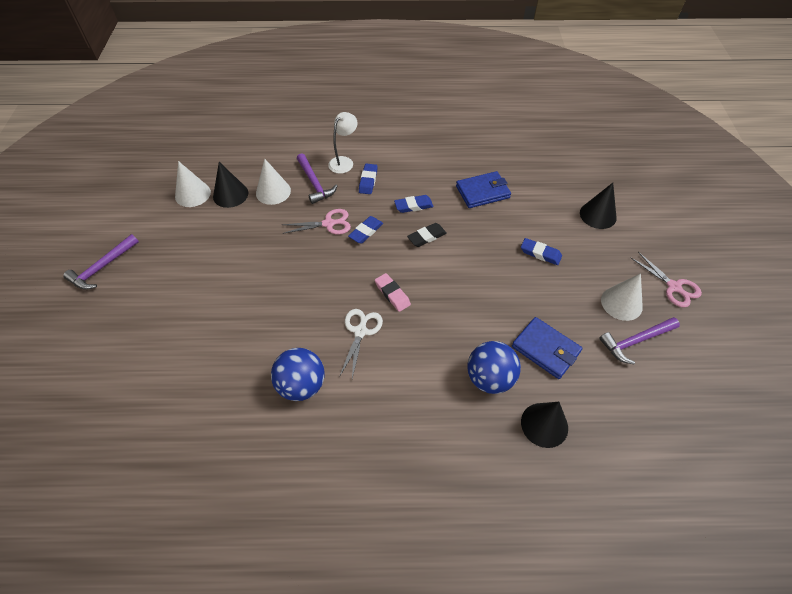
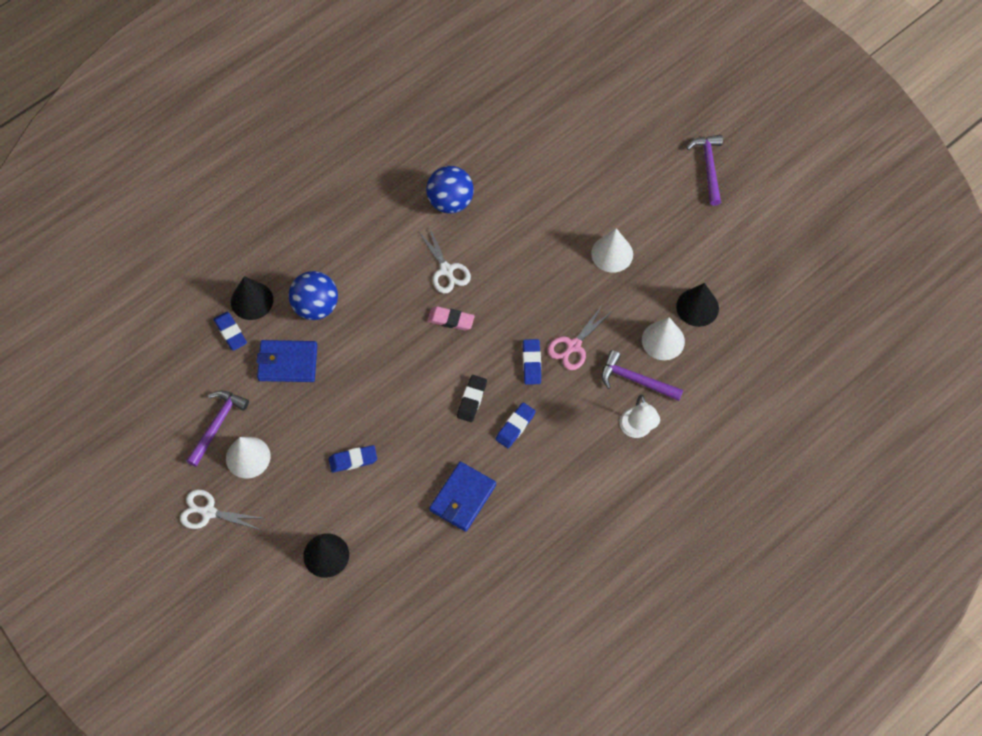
camera: 140 degrees right, 10 degrees up
white cone [175,161,211,207] -> white cone moved to [591,228,633,272]
blue eraser [359,164,378,194] -> blue eraser moved to [214,312,247,351]
pink scissors [630,252,702,308] -> white scissors [180,489,262,530]

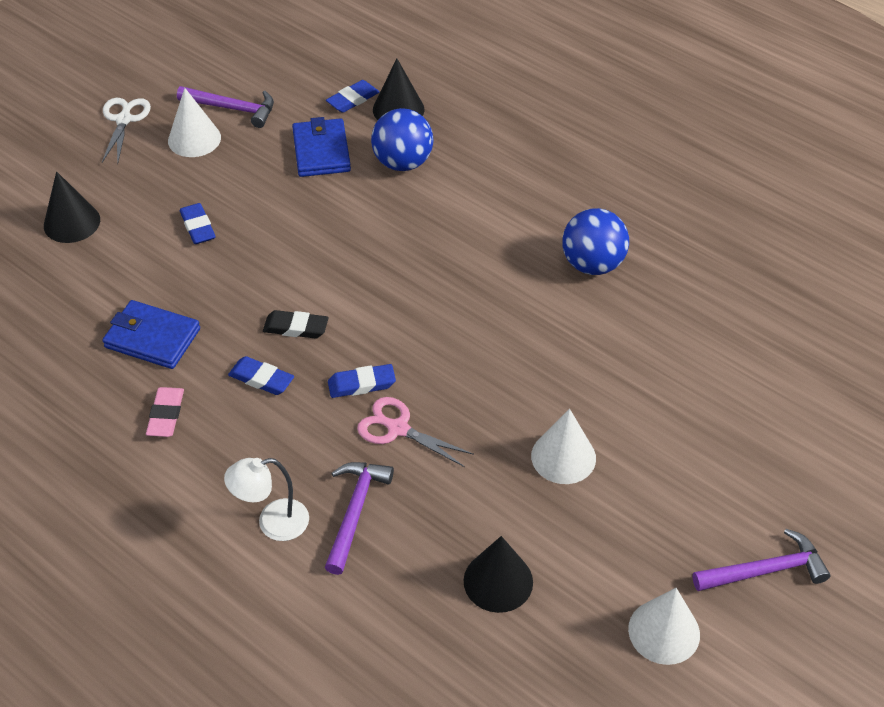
camera: 80 degrees right, 15 degrees down
white scissors [418,227,471,293] -> none
pink eraser [427,306,475,331] -> pink eraser moved to [146,387,184,437]
white cone [642,317,685,360] -> white cone moved to [628,588,700,665]

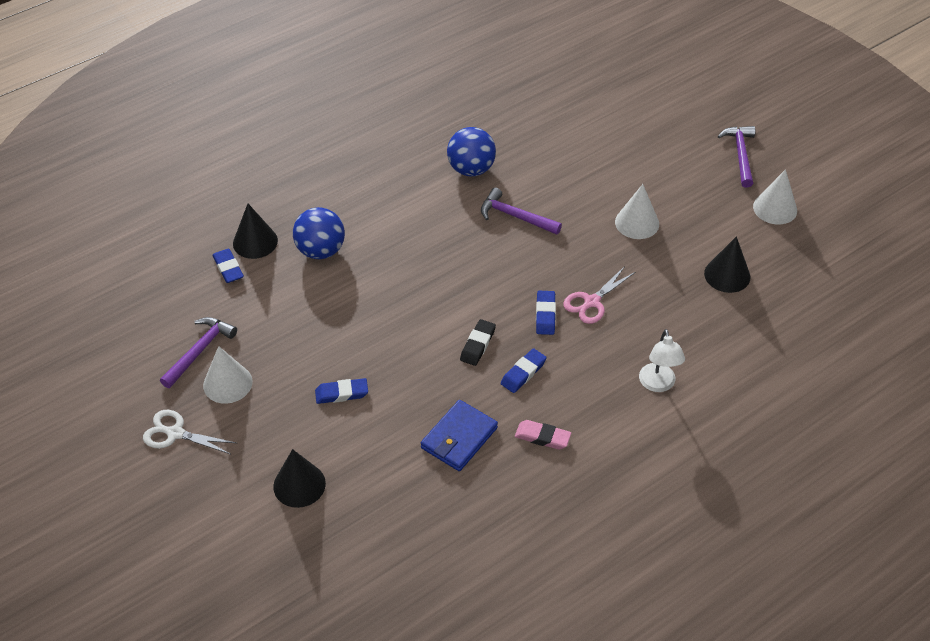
camera: 75 degrees left, 0 degrees up
blue wallet [292,117,351,177] -> none
purple hammer [325,462,394,575] -> purple hammer moved to [481,188,562,235]

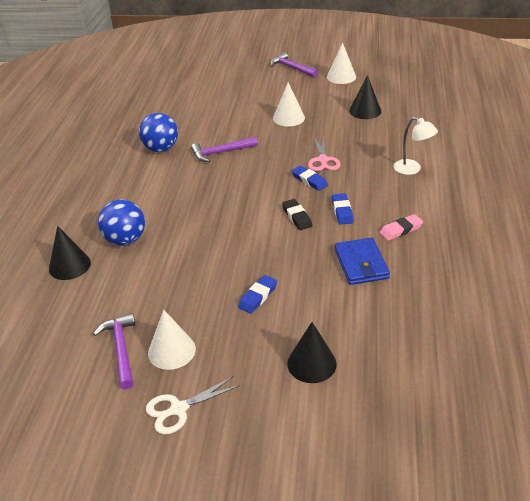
camera: 45 degrees left, 10 degrees down
blue eraser [212,248,244,283] -> none

